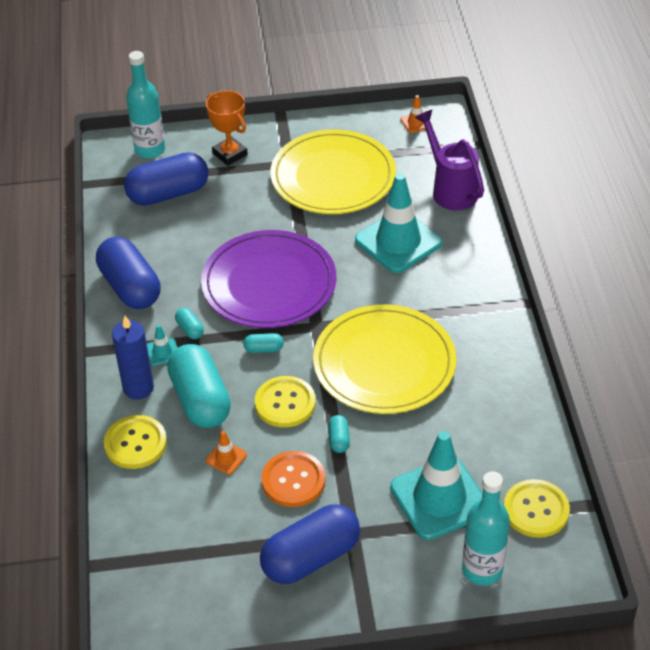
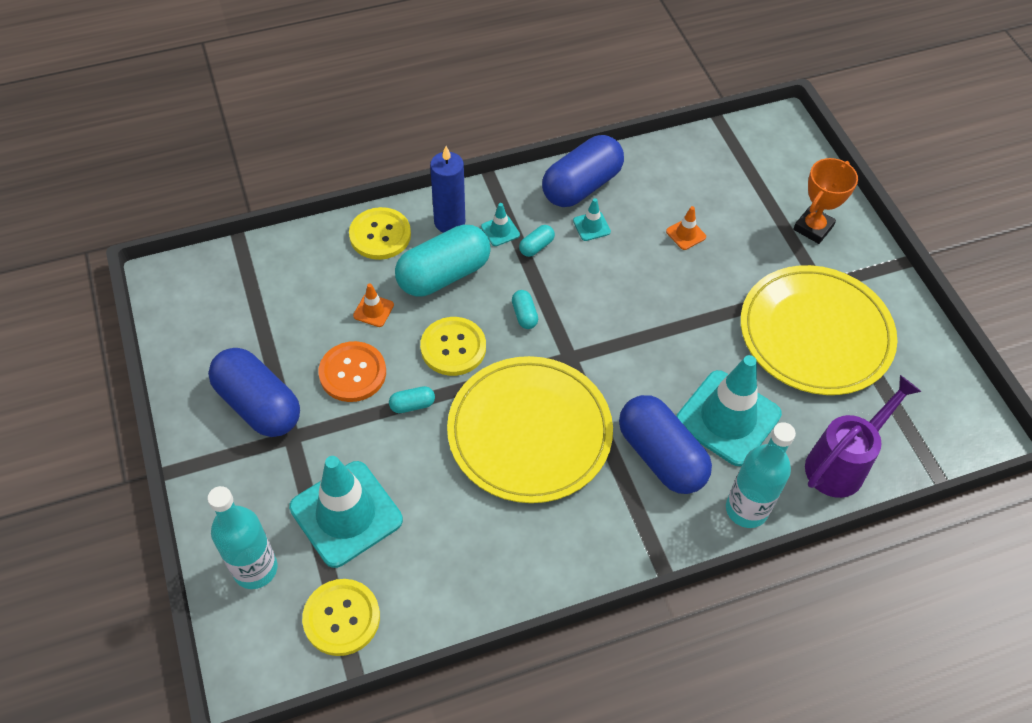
camera: 75 degrees right, 10 degrees up
blue capsule [124,152,209,206] -> blue capsule moved to [619,395,712,494]
turquoise bottle [126,51,165,158] -> turquoise bottle moved to [726,422,796,528]
purple plate [201,230,336,328] -> none
orange traffic cone [400,95,432,133] -> orange traffic cone moved to [666,206,706,250]
none -> turquoise traffic cone [573,198,611,241]

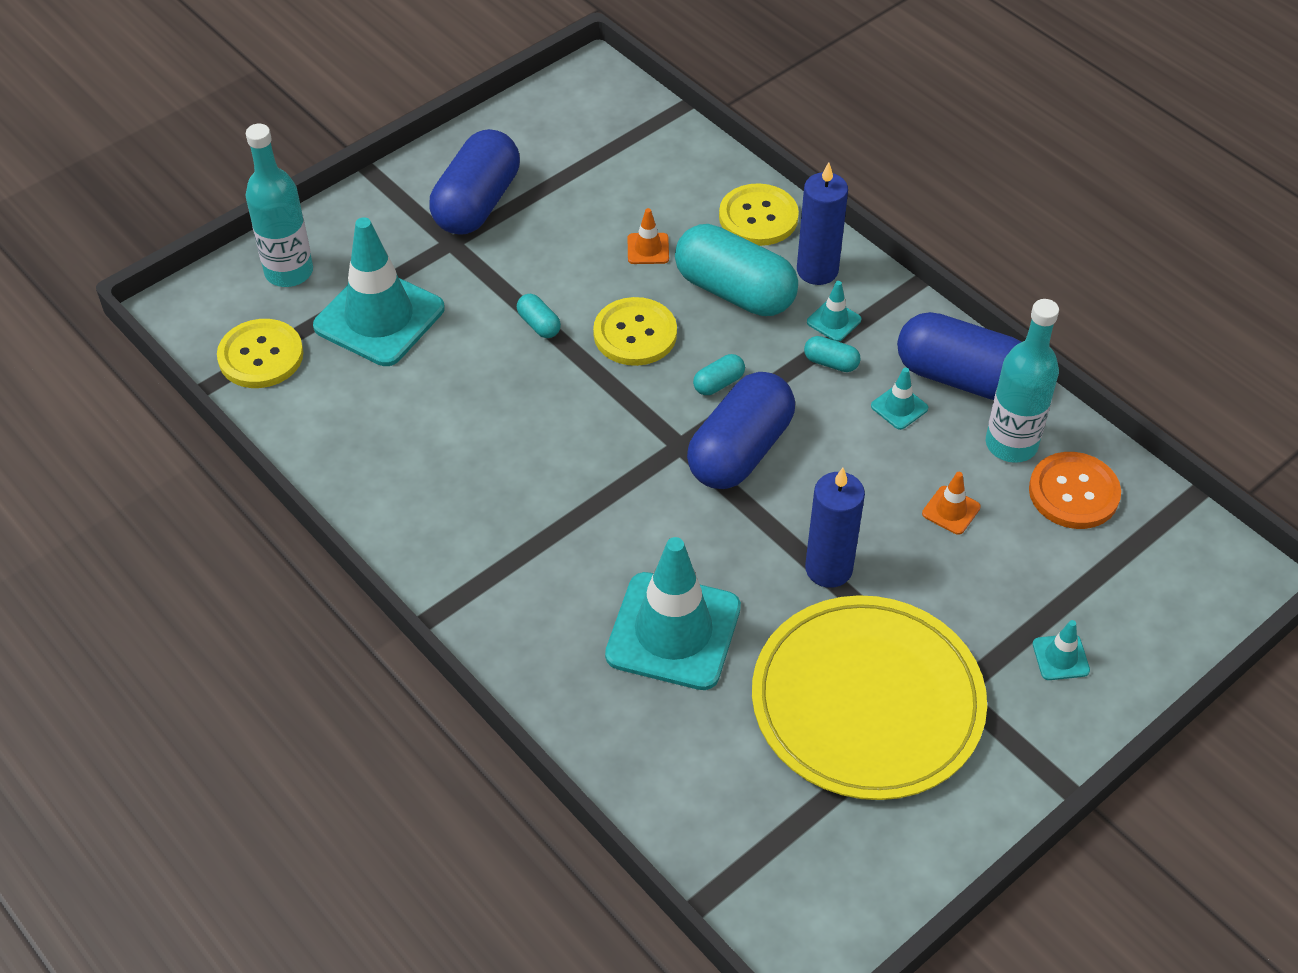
camera: 70 degrees right, 5 degrees down
orange button [318,341,386,402] -> orange button moved to [1029,452,1121,529]
yellow plate [447,356,613,503] -> none
blue capsule [619,395,712,494] -> blue capsule moved to [687,372,795,489]
turquoise bottle [726,422,796,528] -> turquoise bottle moved to [986,299,1059,463]
orange trophy [793,158,858,244] -> turquoise traffic cone [1033,620,1090,680]
purple watering can [805,375,921,498] -> none
none -> blue candle [805,468,865,588]

